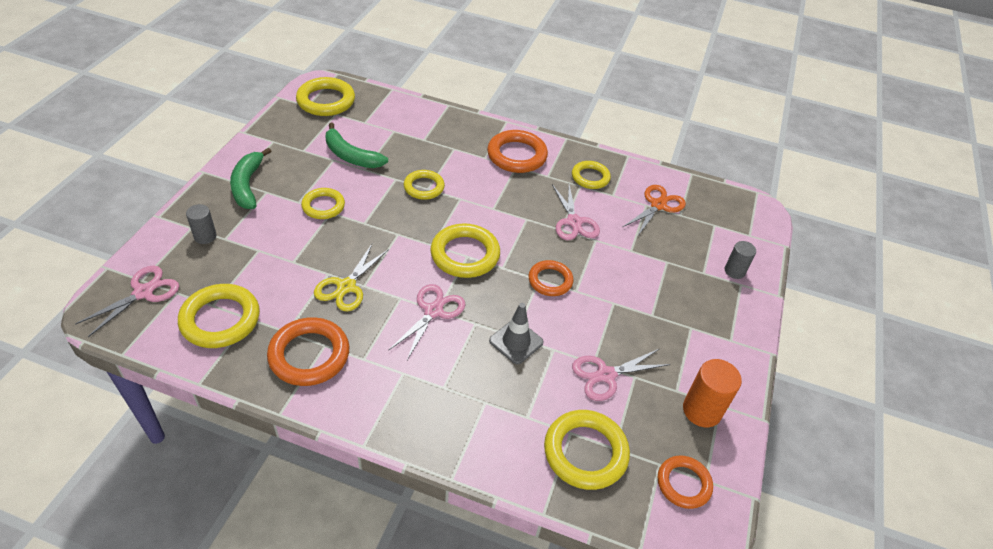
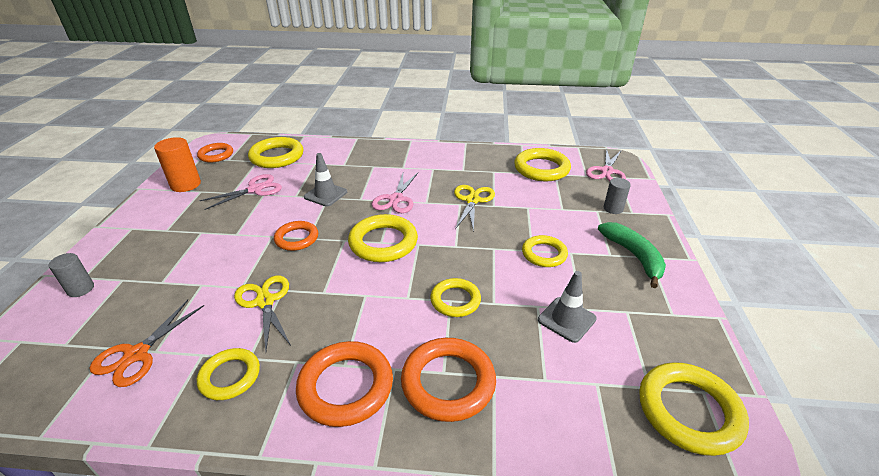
camera: 170 degrees right, 10 degrees down
orange ring [267,317,350,386] -> orange ring moved to [401,338,496,422]
green banana [325,123,388,168] -> grey traffic cone [538,271,597,343]
pink scissors [552,184,600,240] -> yellow scissors [234,275,291,351]

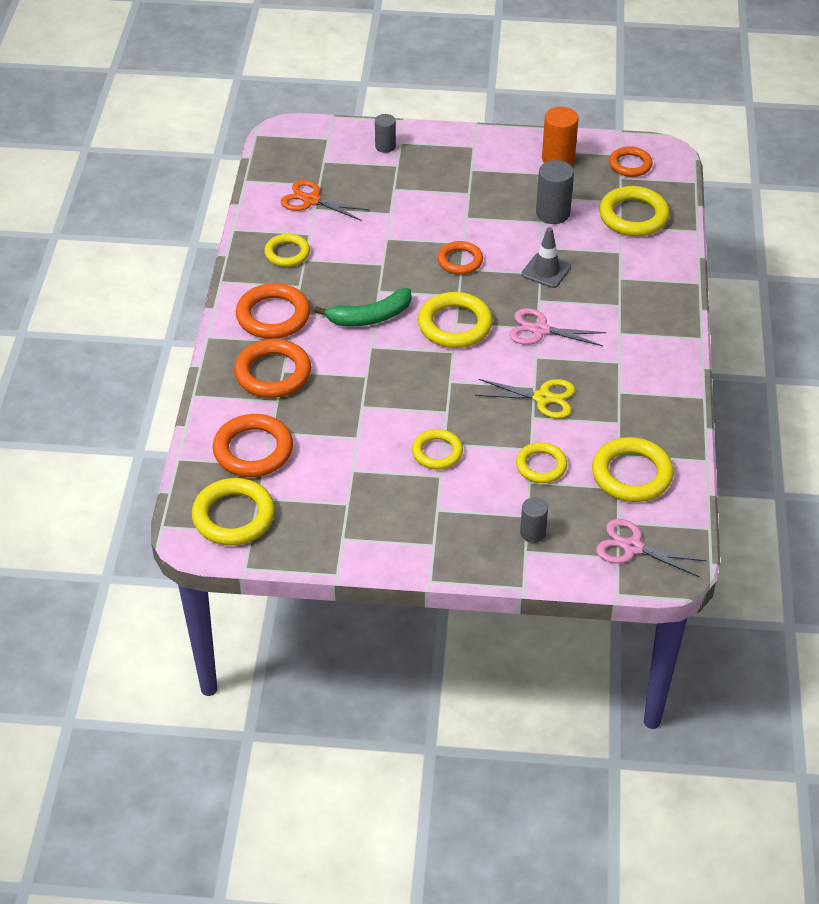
camera: 90 degrees right, 10 degrees up
pink scissors [199,174,282,210] -> grey cylinder [536,160,574,224]
yellow scissors [234,275,291,351] -> none
yellow ring [430,278,481,317] -> yellow ring moved to [516,442,567,483]
grey traffic cone [538,271,597,343] -> none
green banana [598,222,666,288] -> green banana moved to [314,288,411,326]
none -> orange ring [213,414,293,477]

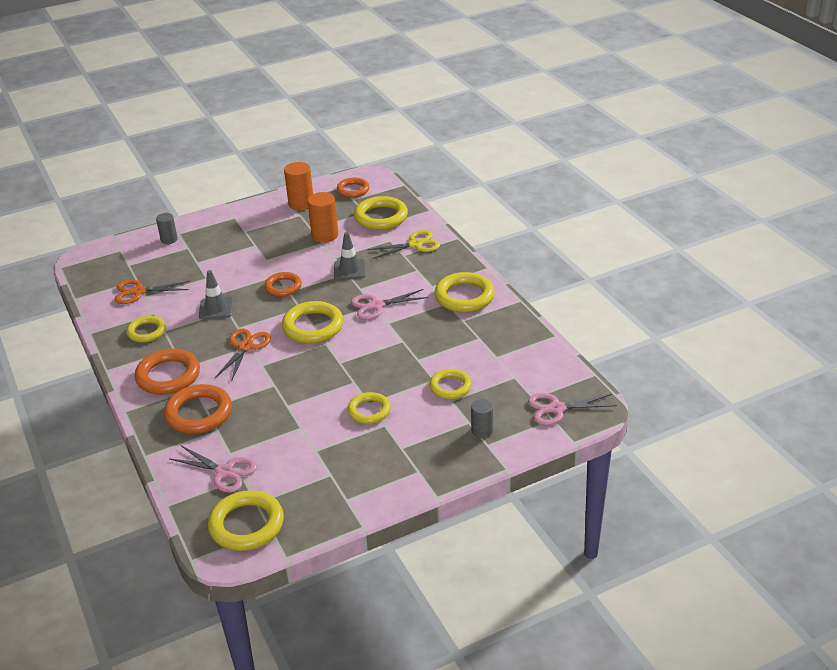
camera: 30 degrees left, 10 degrees down
orange ring [213,414,293,477] -> pink scissors [170,446,257,493]
green banana [314,288,411,326] -> orange scissors [215,328,271,382]
yellow scissors [475,379,575,419] -> yellow scissors moved to [367,230,440,259]
grey cylinder [536,160,574,224] -> orange cylinder [308,192,338,243]
yellow ring [592,437,674,502] -> yellow ring moved to [434,272,495,312]
none -> grey traffic cone [199,270,234,320]

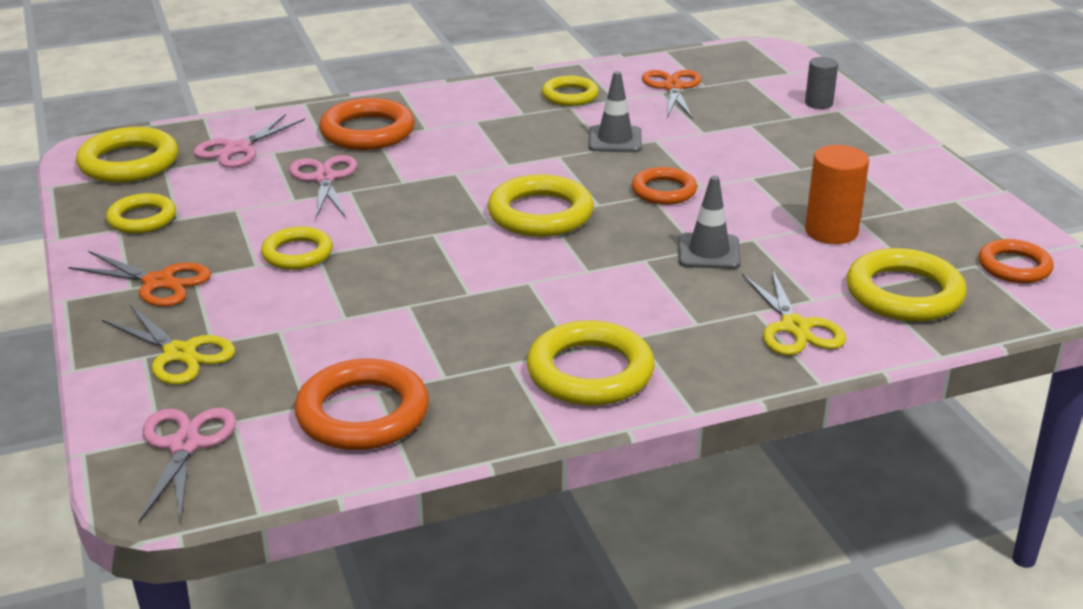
camera: 95 degrees right, 5 degrees down
orange ring [135,349,200,395] -> orange ring moved to [295,359,429,450]
orange scissors [215,328,271,382] -> orange scissors moved to [68,251,211,307]
orange cylinder [284,162,313,210] -> none
pink scissors [351,289,429,320] -> pink scissors moved to [289,155,357,218]
yellow ring [429,369,472,399] -> yellow ring moved to [106,193,176,233]
grey cylinder [471,399,493,438] -> yellow scissors [102,305,235,385]

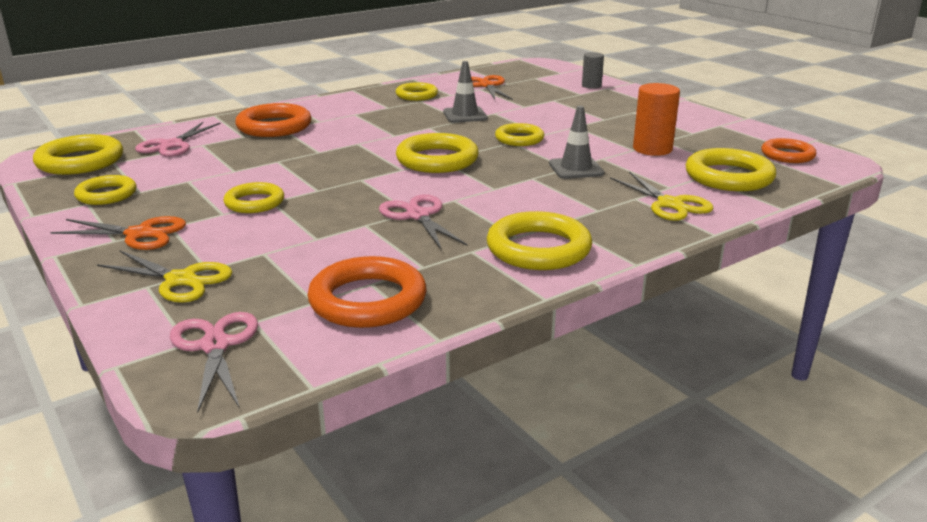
camera: 15 degrees left, 5 degrees down
pink scissors [289,155,357,218] -> pink scissors moved to [379,194,468,249]
orange ring [632,167,697,205] -> yellow ring [495,123,544,146]

